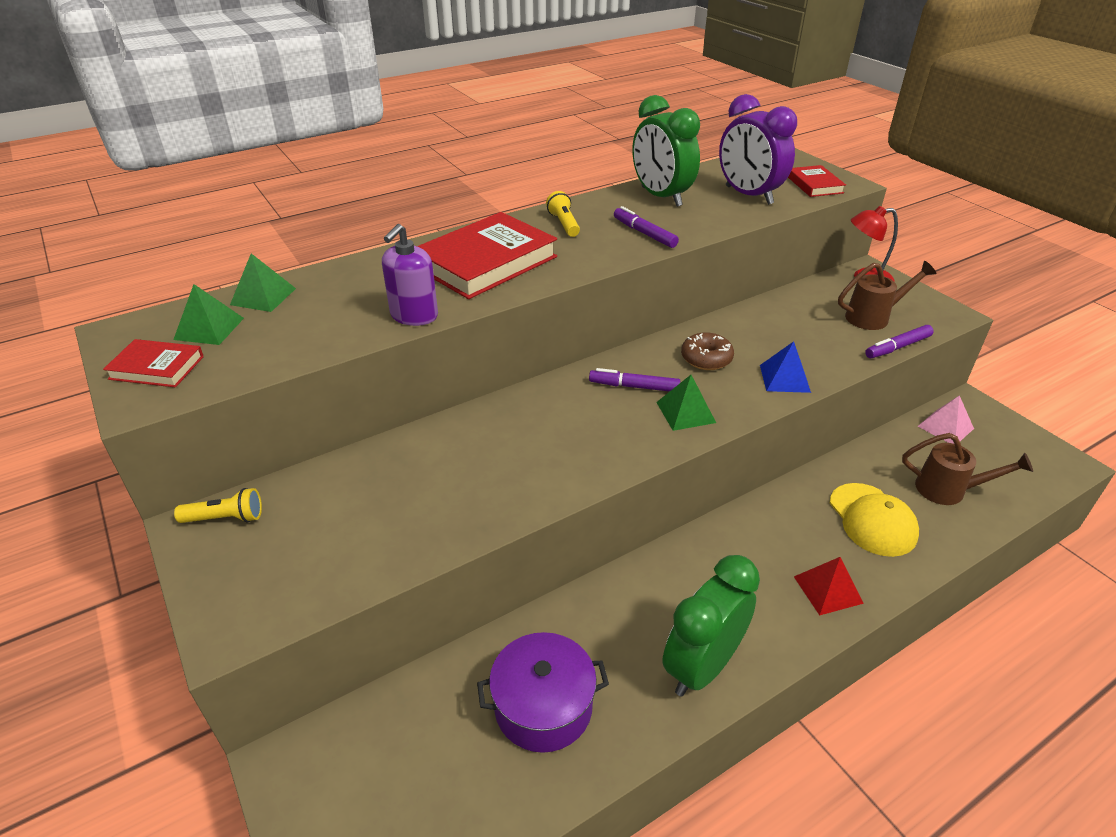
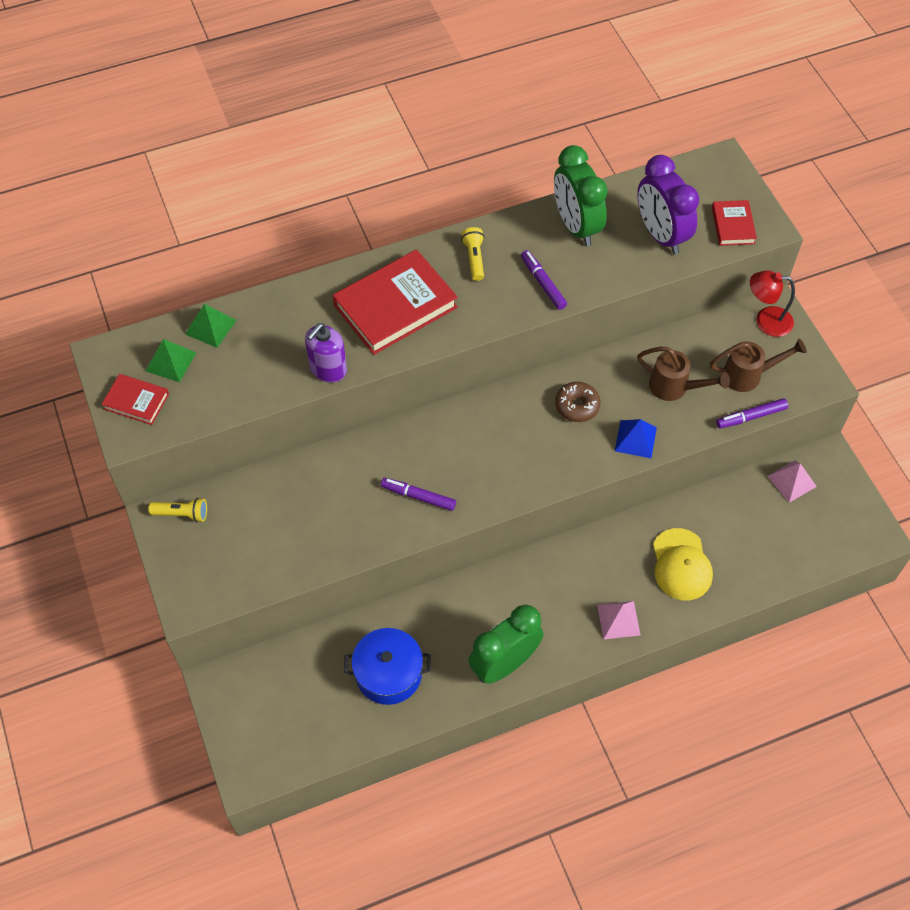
camera: 10 degrees right, 20 degrees up
purple pot [477,632,609,753] -> blue pot [344,628,431,705]
purple marker [589,368,680,392] -> purple marker moved to [381,478,456,511]
green pyramid [656,375,716,431] -> none
red pyramid [794,557,864,616] -> pink pyramid [597,601,640,639]
brown watering can [902,433,1033,505] -> brown watering can moved to [637,347,730,401]

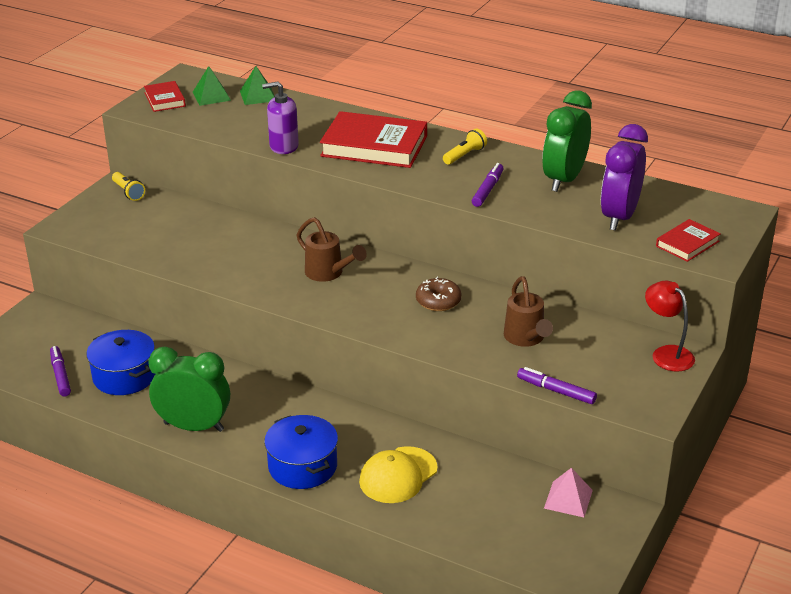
camera: 50 degrees right, 25 degrees down
purple marker [381,478,456,511] -> purple marker moved to [50,346,71,397]
pink pyramid [597,601,640,639] -> blue pot [264,415,338,489]
blue pyramid [615,419,657,458] -> none
brown watering can [710,339,807,392] -> brown watering can moved to [297,217,367,282]

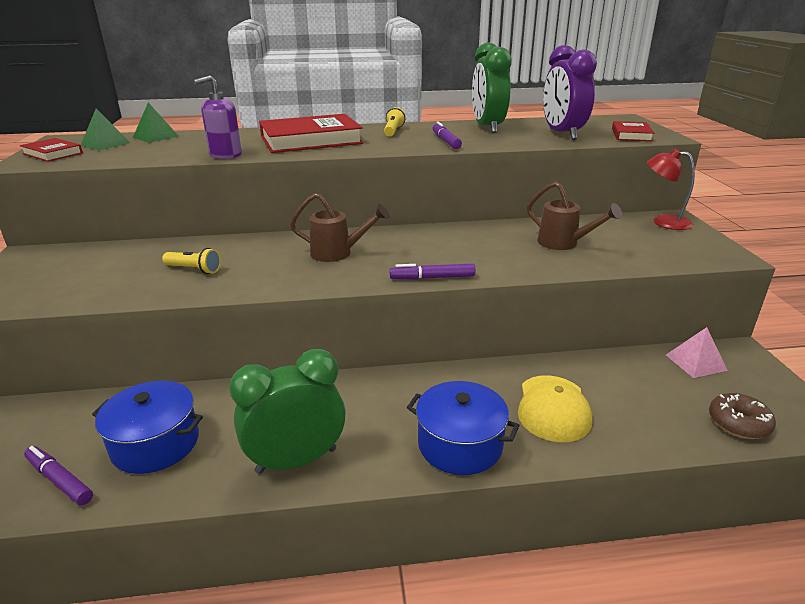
camera: 35 degrees left, 5 degrees down
yellow flashlight [112,172,145,201] -> yellow flashlight moved to [162,248,221,274]
brown donut [416,277,461,311] -> brown donut moved to [709,393,776,439]
purple marker [517,367,597,404] -> purple marker moved to [390,264,476,280]

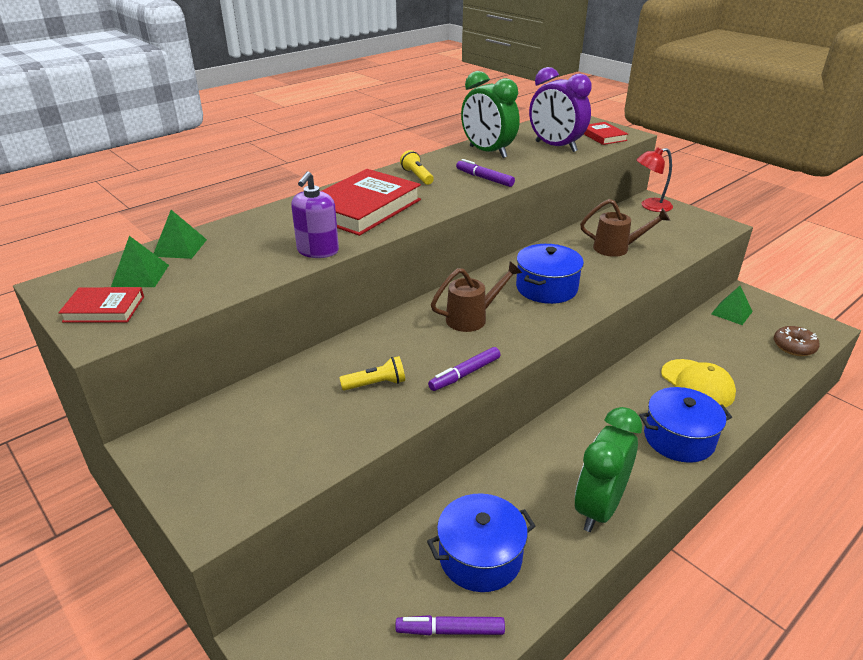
camera: 35 degrees left, 5 degrees up
purple marker [390,264,476,280] -> purple marker moved to [428,347,500,391]
pink pyramid [666,327,728,378] -> green pyramid [711,286,753,325]
none -> blue pot [516,244,584,304]

